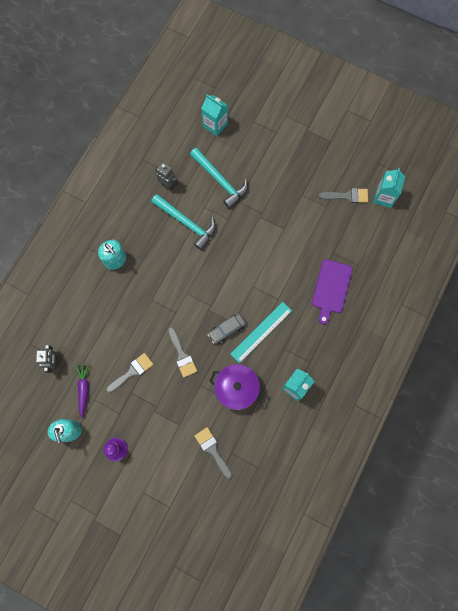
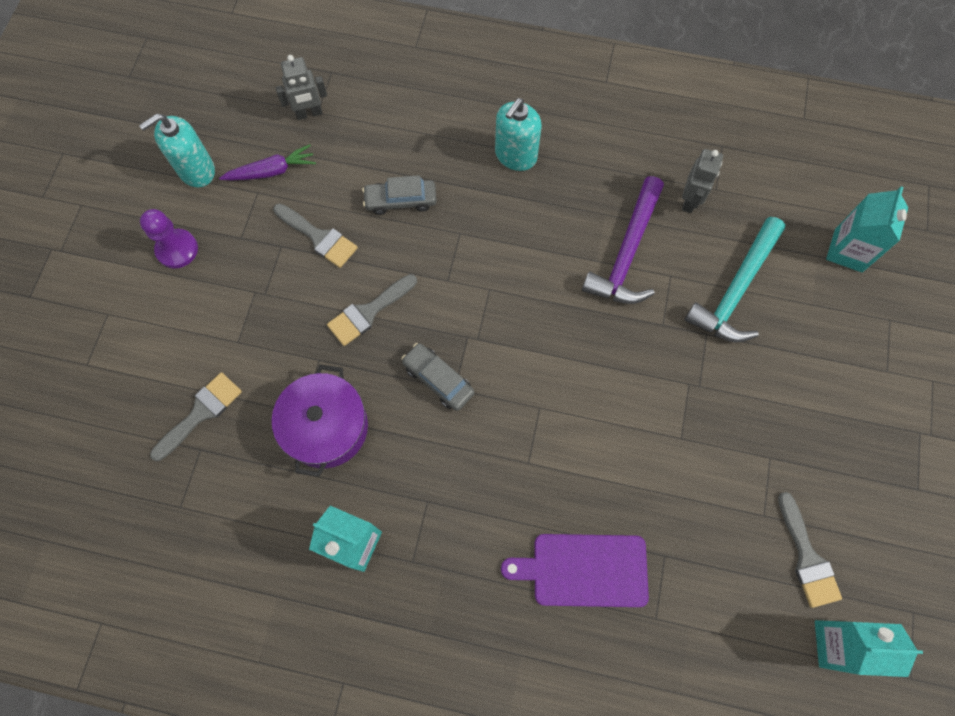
camera: 75 degrees right, 5 degrees down
turquoise hammer [151,194,216,250] -> purple hammer [582,176,664,304]
turquoise ruler [231,302,292,363] -> none
none -> grey car [362,175,437,215]

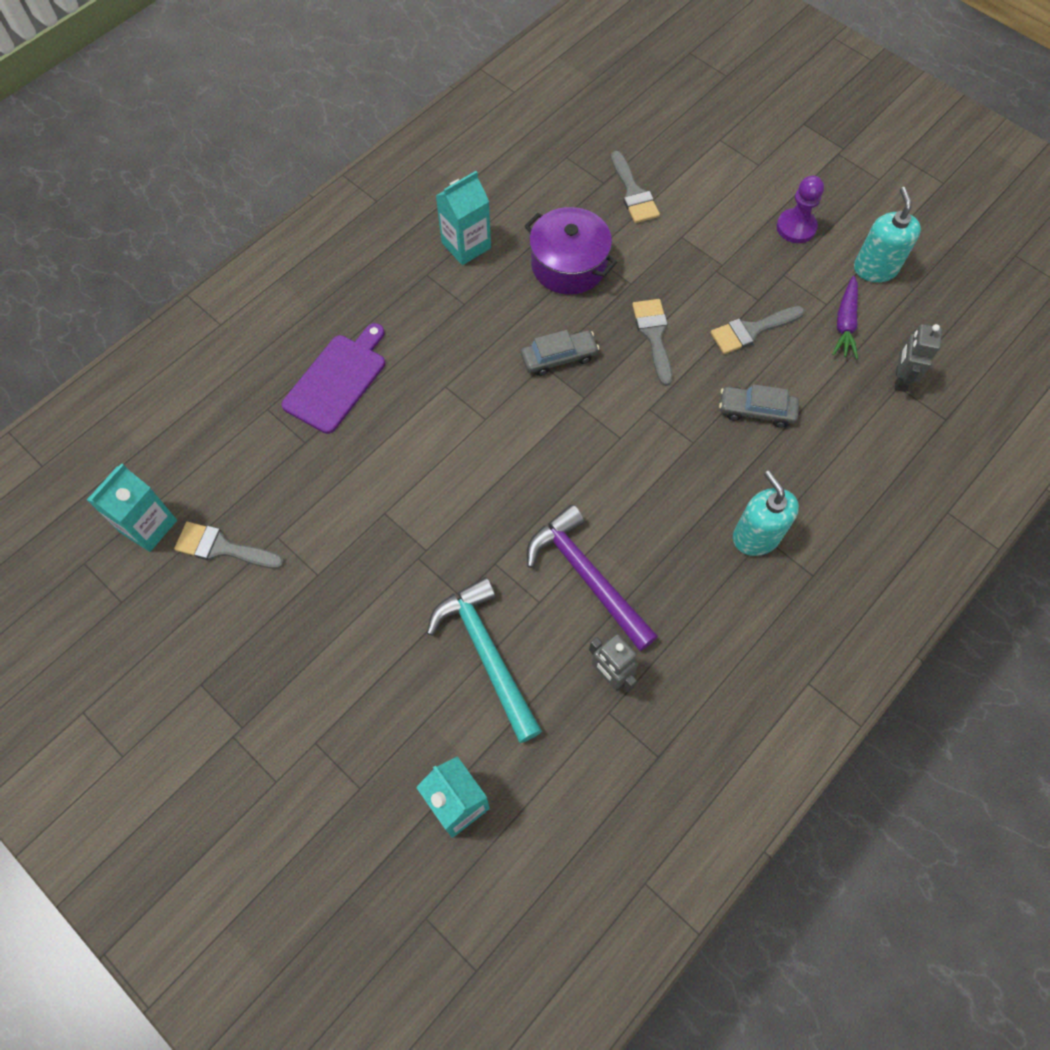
camera: 120 degrees right, 5 degrees down
grey car [362,175,437,215] -> grey car turned 105 degrees counterclockwise [719,384,799,428]

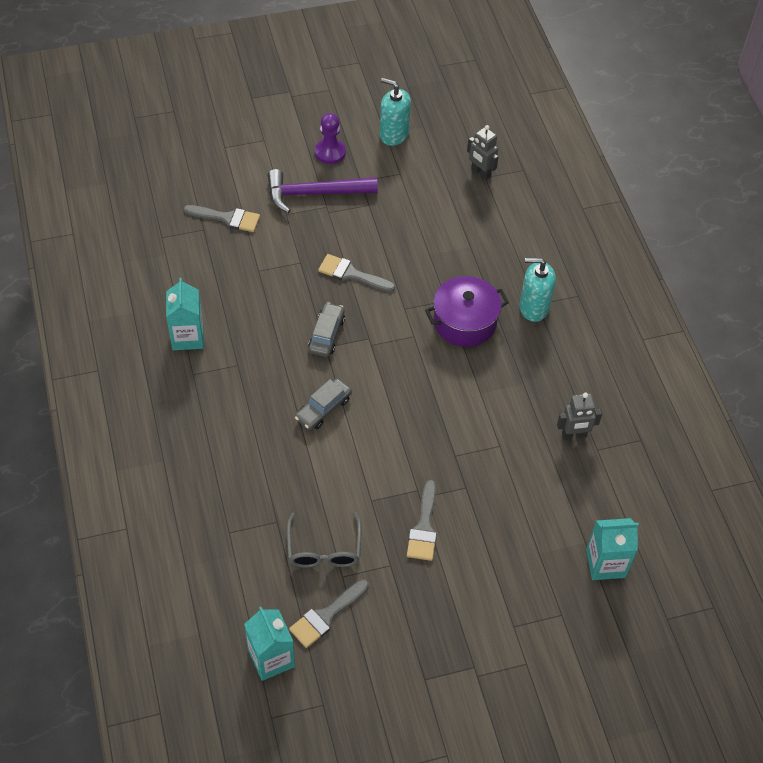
camera: 60 degrees left, 10 degrees down
purple cutting board [282,323,385,434] -> none
turquoise hammer [427,577,542,743] -> none
purple pot [525,207,617,295] -> purple pot moved to [425,276,509,347]
purple hammer [527,504,658,651] -> purple hammer moved to [268,169,378,213]
grey brush [711,306,805,354] -> grey brush moved to [407,480,437,561]
grey car [719,384,799,428] -> grey car moved to [295,378,352,430]
purple carrot [832,276,858,359] -> none
none -> grey glasses [287,512,362,568]

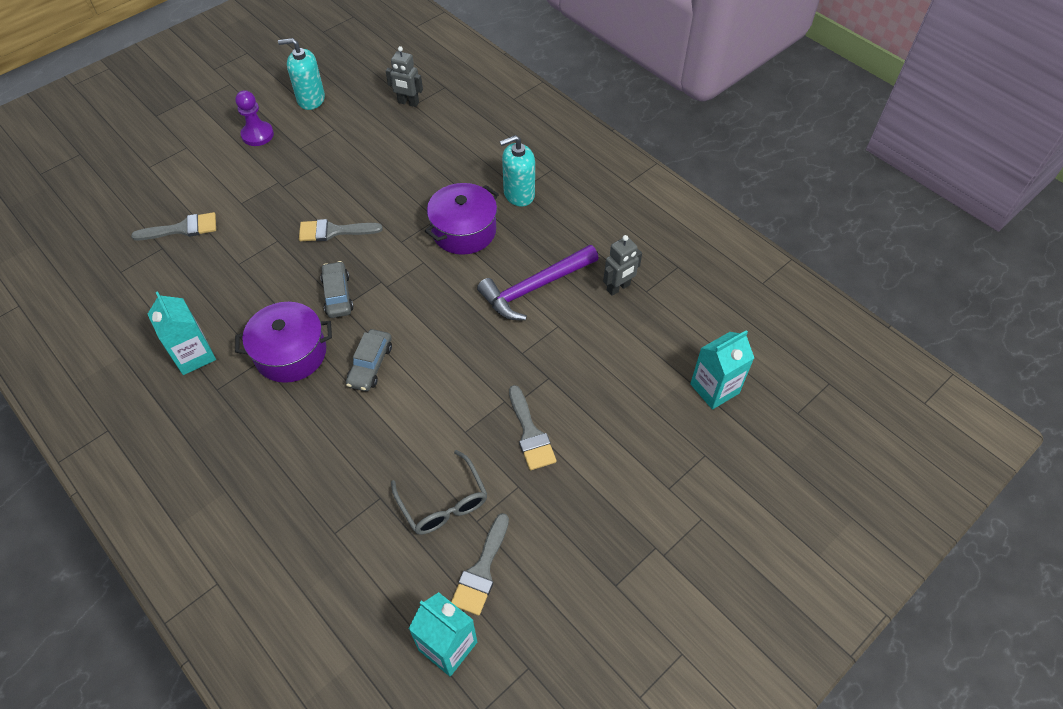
camera: 25 degrees left, 0 degrees up
purple hammer [268,169,378,213] -> purple hammer moved to [477,245,599,320]
none -> purple pot [235,302,332,383]

